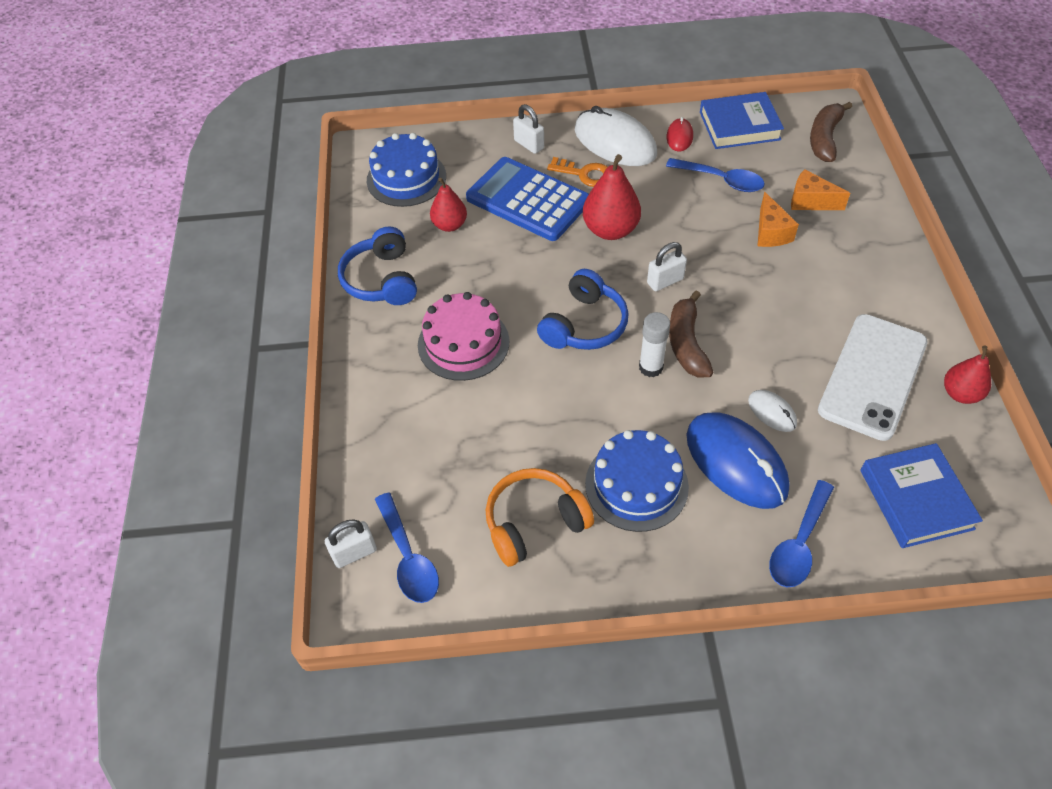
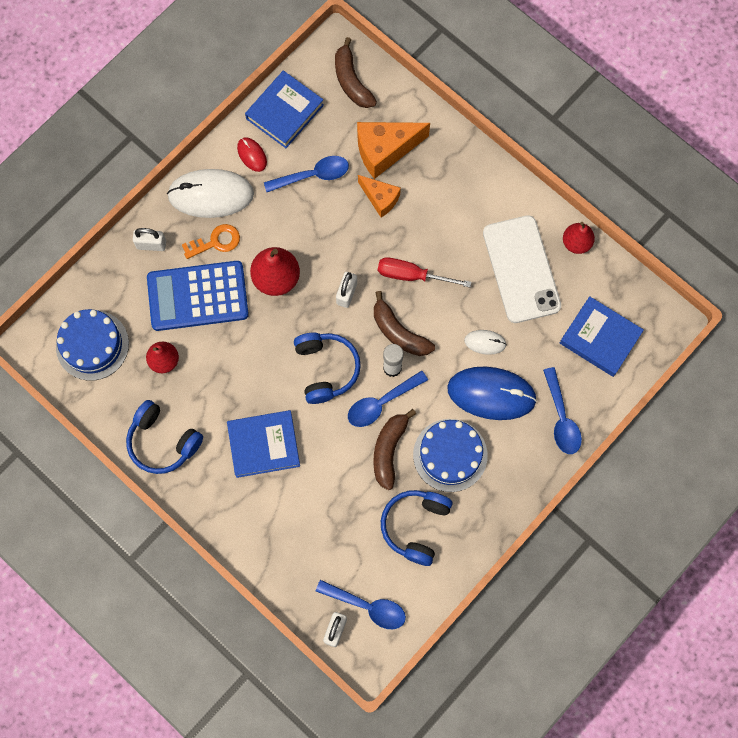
camera: 45 degrees left, 20 degrees up
pink cake [418,292,510,381] -> blue book [227,410,300,478]
orange headphones [486,468,594,567] -> blue headphones [381,490,453,566]
orange cheese [791,169,850,210] -> orange cheese [357,122,430,179], size x1.63
none -> blue spoon [348,370,428,427]
none -> brown banana [373,409,416,490]
none -> red screwdriver [378,258,472,287]

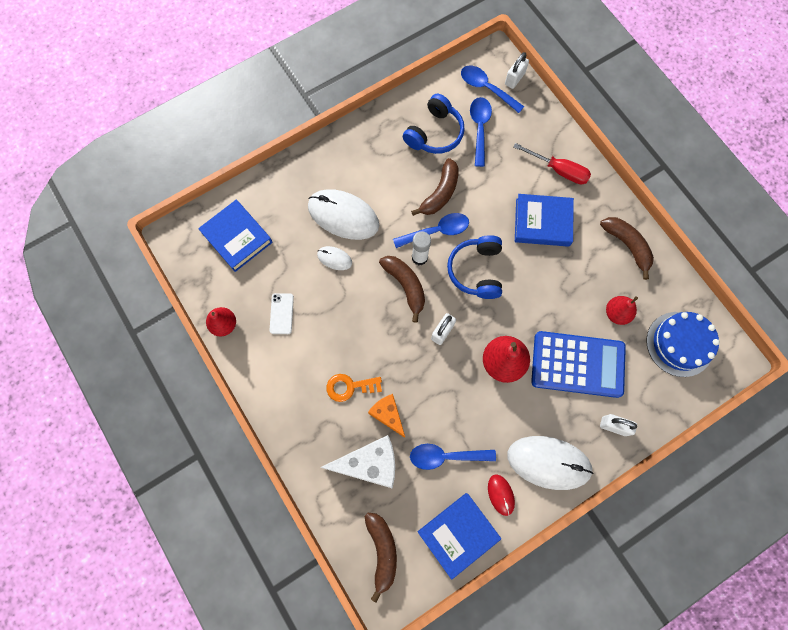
camera: 165 degrees left, 0 degrees up
blue headphones [126,400,203,474] -> brown banana [600,217,654,280]
orange key [182,224,240,259] -> orange key moved to [326,374,382,402]
orange cheese [357,122,430,179] -> white cheese [320,435,395,489]
red screwdriver [378,258,472,287] -> red screwdriver moved to [513,143,591,184]
blue cake [413,419,488,492] -> none
blue mouse [447,367,537,420] -> white mouse [308,189,379,240]
white phone [483,215,561,323] -> white phone [270,293,294,334], size x0.43
blue spoon [543,367,582,454] -> blue spoon moved to [470,97,492,167]

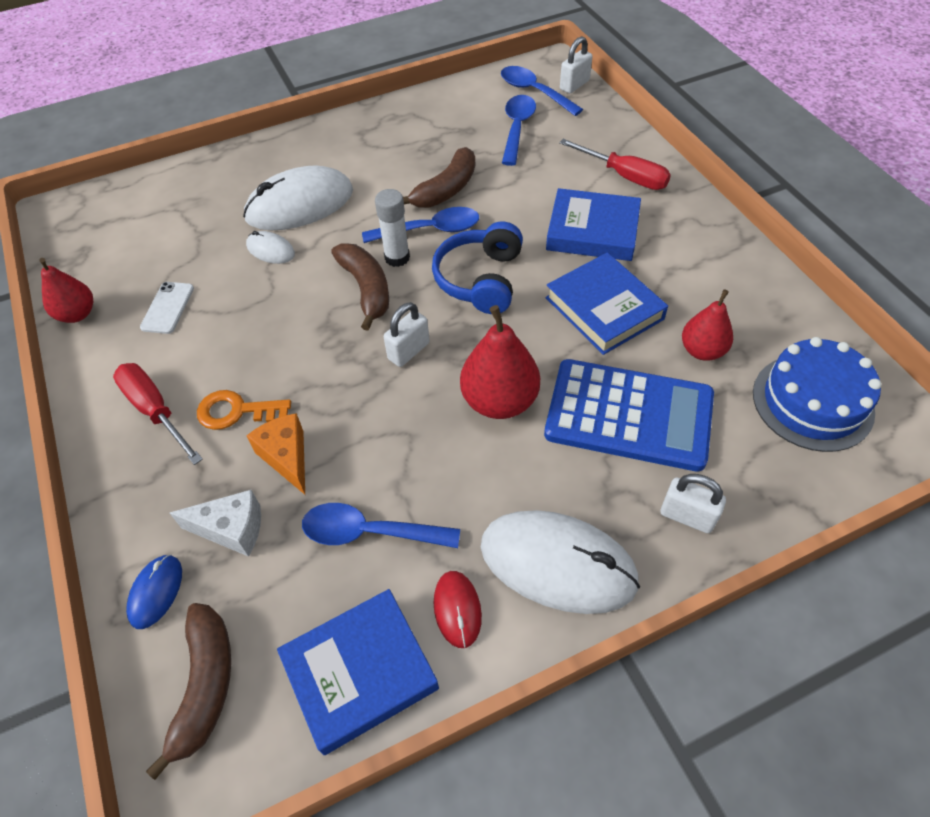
camera: 10 degrees right, 20 degrees down
blue book [198,200,273,272] -> blue book moved to [546,252,668,355]
white mouse [308,189,379,240] -> white mouse turned 60 degrees counterclockwise [243,165,353,230]
white cheese [320,435,395,489] -> white cheese [170,490,261,557], size x0.61
blue headphones [403,94,465,154] -> none
brown banana [600,217,654,280] -> none
none -> red screwdriver [113,363,203,465]
none -> blue mouse [126,555,182,629]

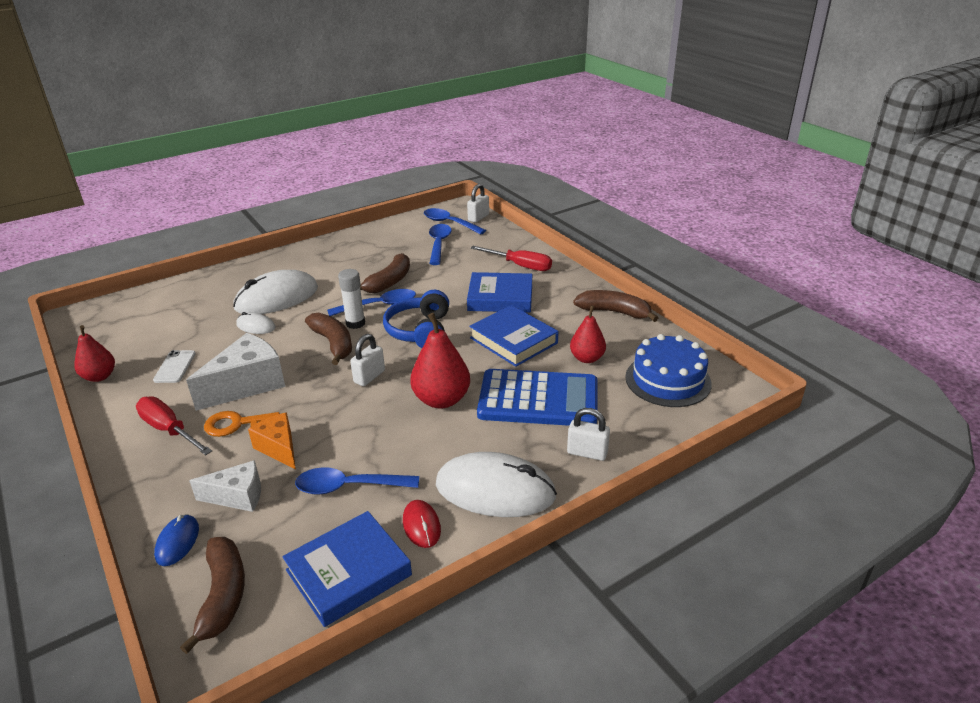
camera: 10 degrees left, 20 degrees down
none -> white cheese [186,333,285,411]
none -> brown banana [573,290,658,322]

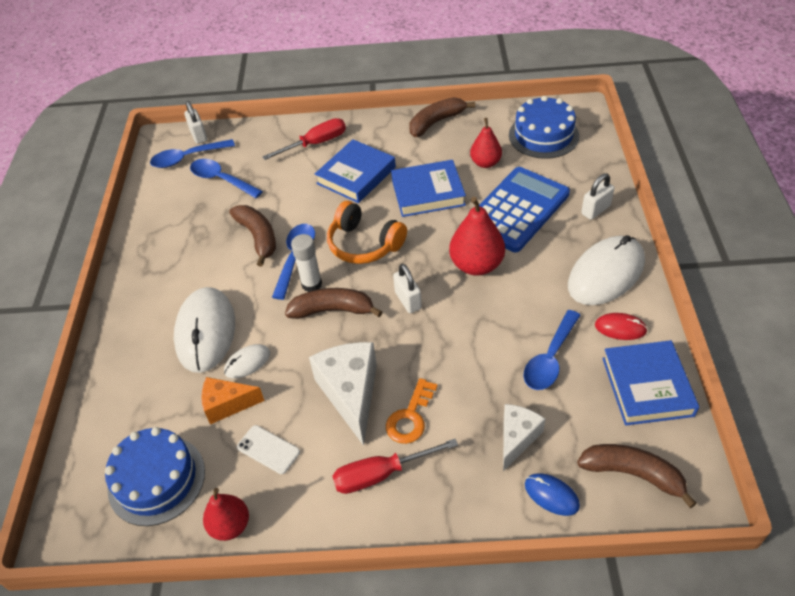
camera: 55 degrees left, 15 degrees up
orange cheese [248,412,296,470] -> orange cheese moved to [201,377,265,424]
blue headphones [383,290,449,348] -> orange headphones [327,201,407,264]
none -> blue cake [105,427,205,526]

